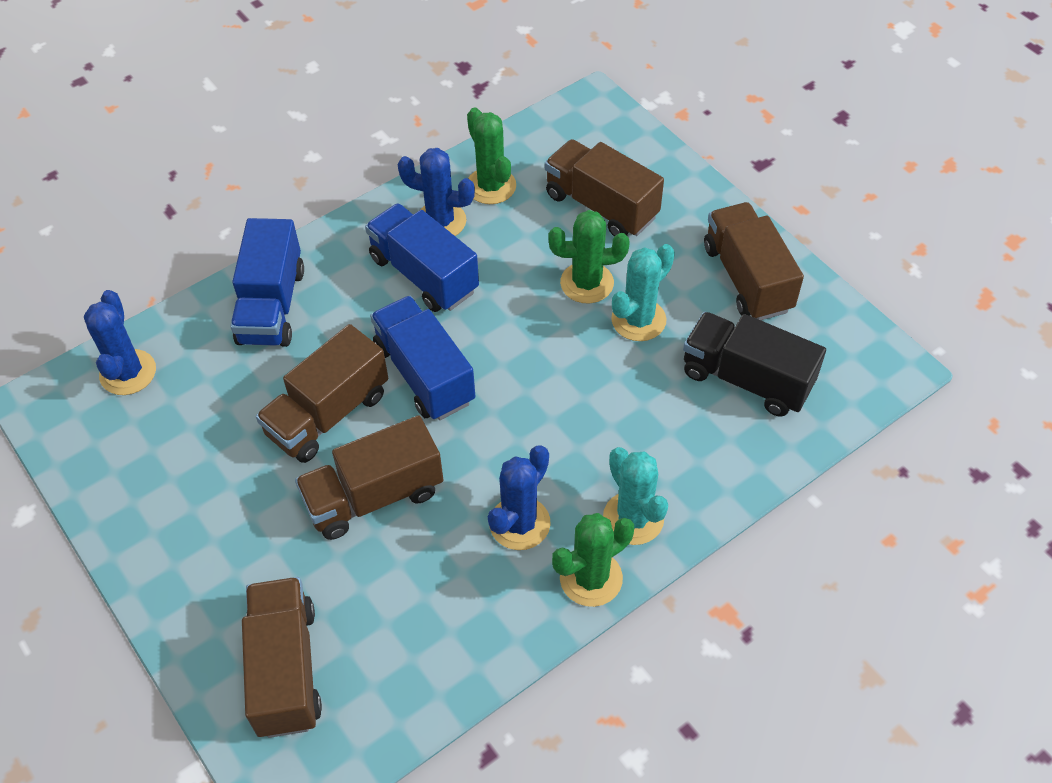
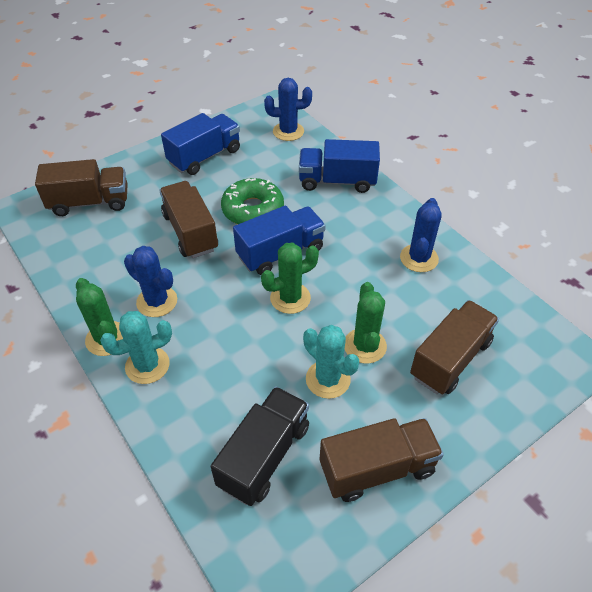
camera: 90 degrees right, 5 degrees down
brown truck [256,324,388,463] -> green donut [221,178,284,224]
blue truck [365,203,479,312] -> blue truck moved to [161,113,240,175]
green cactus [467,107,516,204] -> green cactus moved to [261,243,319,314]

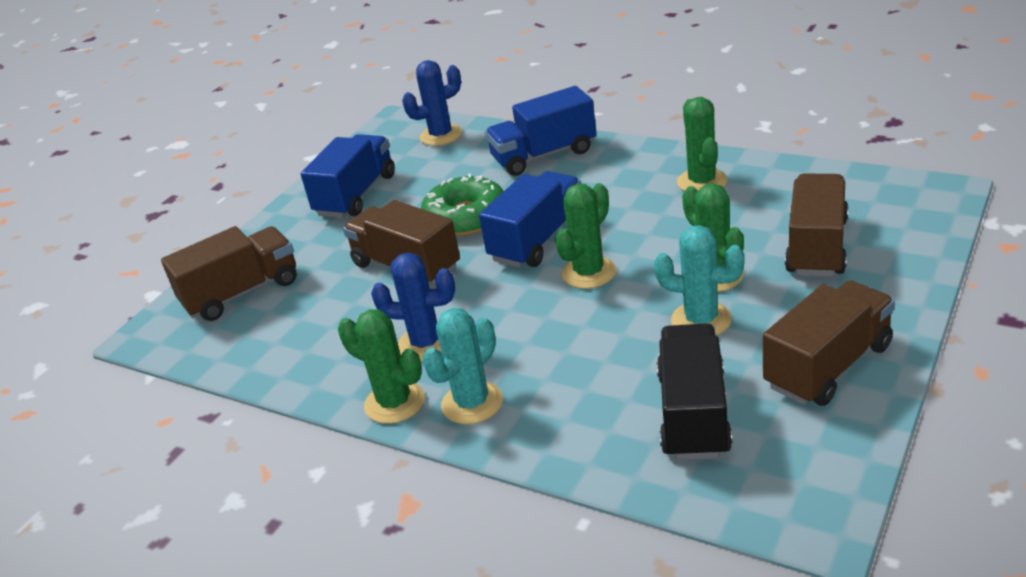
camera: 20 degrees left, 15 degrees down
blue cactus [400,198,442,272] -> green cactus [677,97,728,192]

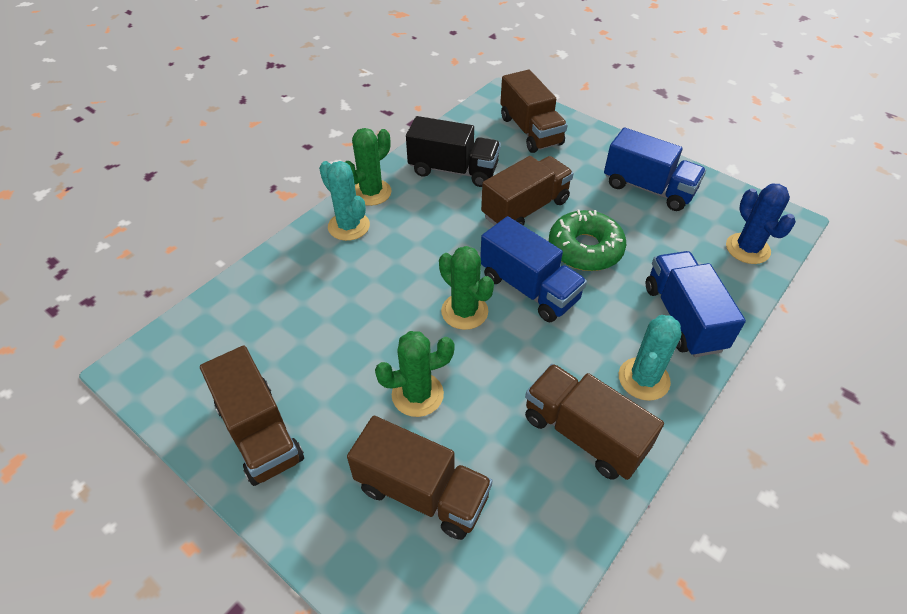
camera: 95 degrees right, 15 degrees up
blue cactus [371,253,455,362] -> none
turquoise cactus [654,225,745,336] -> turquoise cactus moved to [619,315,681,401]
black truck [657,323,732,460] -> black truck moved to [406,116,501,187]
green cactus [677,97,728,192] -> brown truck [525,364,664,480]

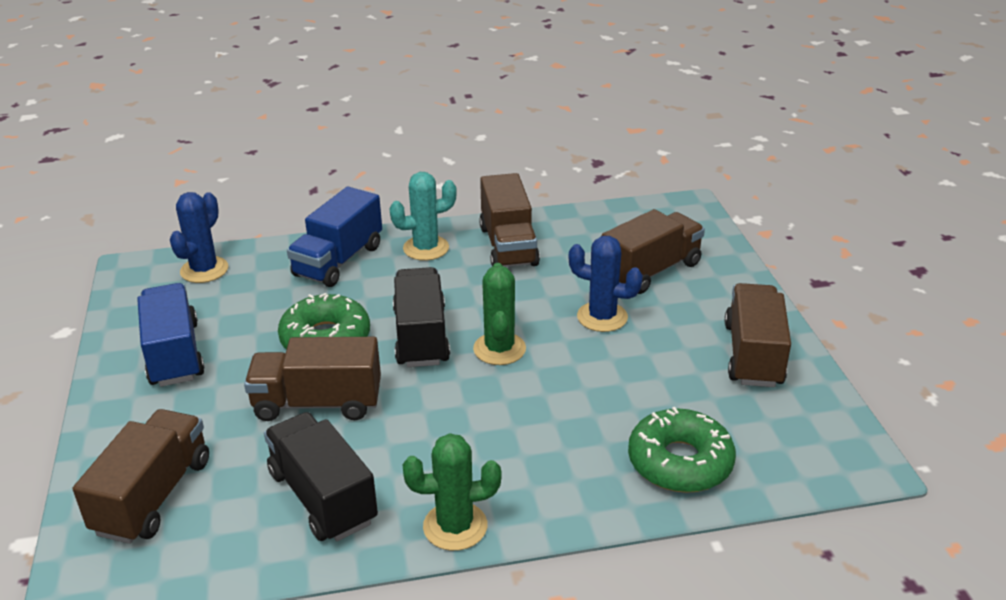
camera: 140 degrees left, 15 degrees down
turquoise cactus [319,161,370,241] -> none
brown truck [347,416,492,540] -> brown truck turned 75 degrees clockwise [602,209,705,294]
green cactus [375,331,454,417] -> blue cactus [569,236,643,332]
blue truck [480,216,587,322] -> black truck [393,267,450,367]
none -> green donut [628,407,736,493]

